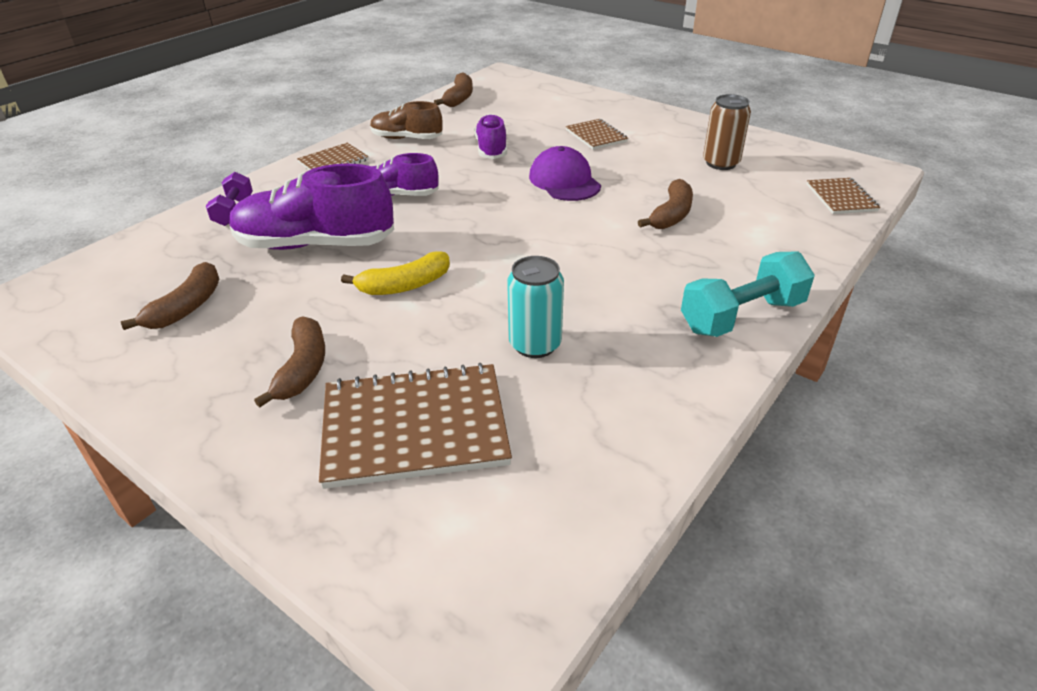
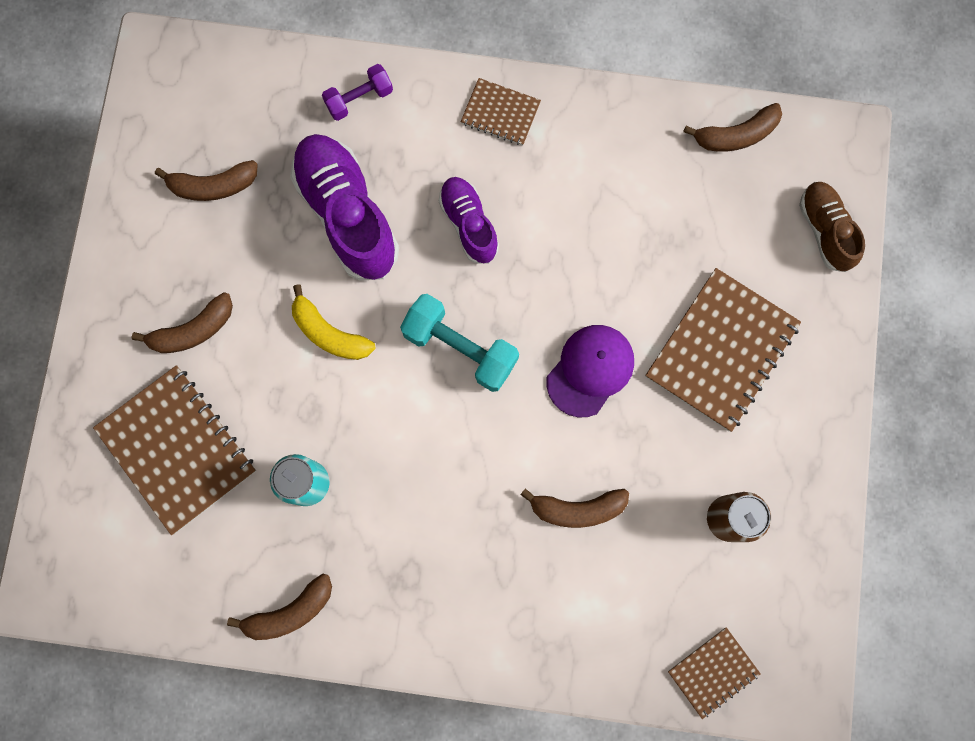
camera: 60 degrees right, 40 degrees up
brown shoe [370,101,442,139] -> brown shoe moved to [799,182,865,272]
purple shoe [475,114,507,159] -> none
brown notebook [566,119,628,150] -> brown notebook [645,268,801,432], size x1.90
turquoise dumbbell [681,251,815,337] -> turquoise dumbbell moved to [400,294,519,392]
none -> brown banana [227,574,332,640]

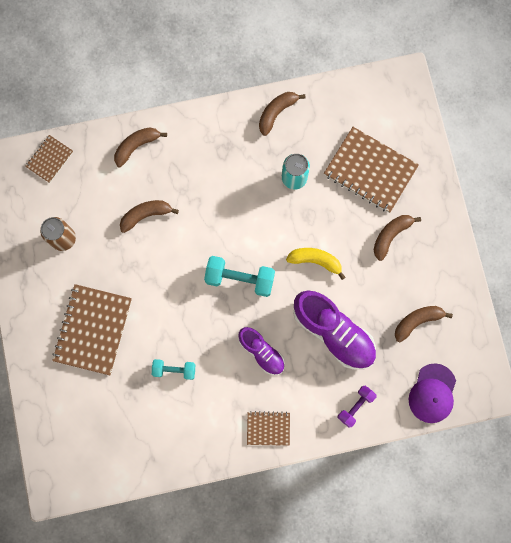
camera: 160 degrees right, 0 degrees up
purple cap [546,325,634,417] -> purple cap moved to [409,363,456,423]
brown banana [683,103,782,152] -> brown banana moved to [114,127,167,167]
brown shoe [799,182,865,272] -> none
none -> turquoise dumbbell [152,359,195,380]

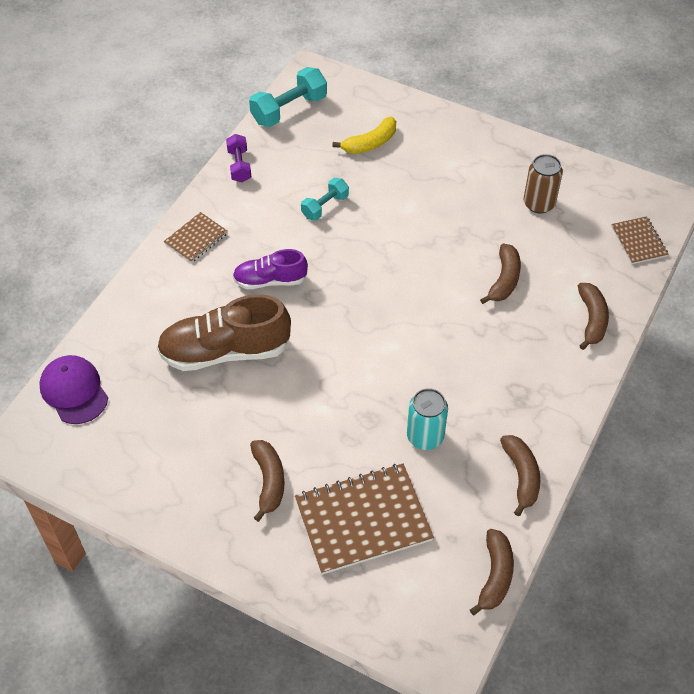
camera: 130 degrees right, 25 degrees down
brown notebook [52,284,132,375] -> none
turquoise dumbbell [204,256,275,297] -> turquoise dumbbell moved to [249,67,327,127]
yellow banana [286,248,346,280] -> yellow banana moved to [332,117,396,154]
purple shoe [293,291,376,370] -> brown shoe [157,294,291,371]
purple dumbbell [338,386,377,428] -> purple dumbbell moved to [226,134,251,182]
brown banana [395,306,453,342] -> brown banana moved to [470,529,514,615]

